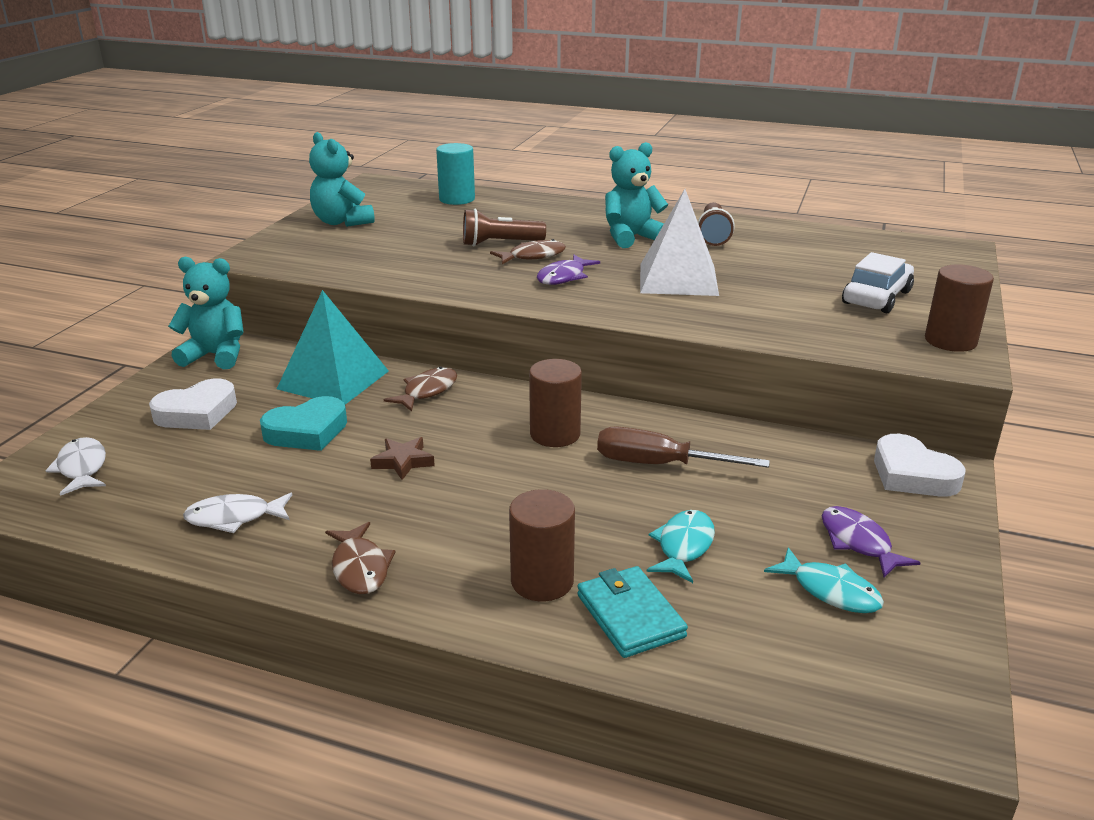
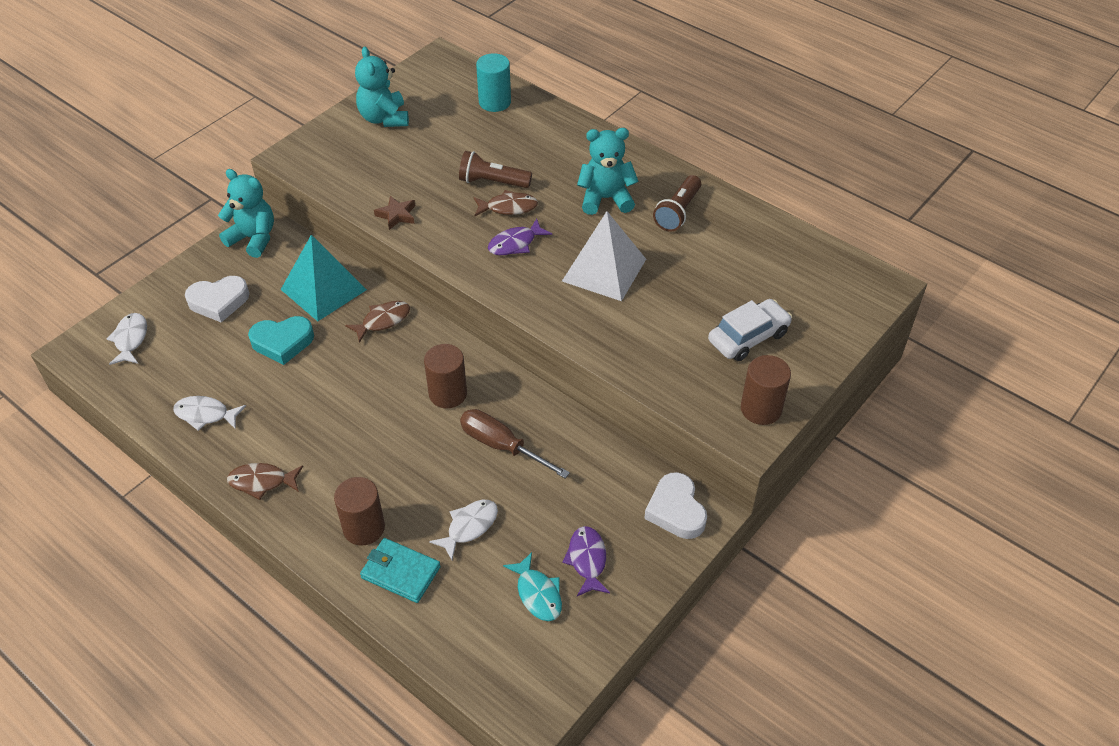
camera: 20 degrees right, 20 degrees up
brown fish [325,522,395,594] -> brown fish turned 90 degrees clockwise [227,463,303,500]
brown star [370,437,435,480] -> brown star moved to [374,196,415,230]
turquoise wallet [577,566,688,658] -> turquoise wallet turned 60 degrees counterclockwise [360,538,441,603]
turquoise fish [647,510,715,583] -> white fish [429,500,498,560]

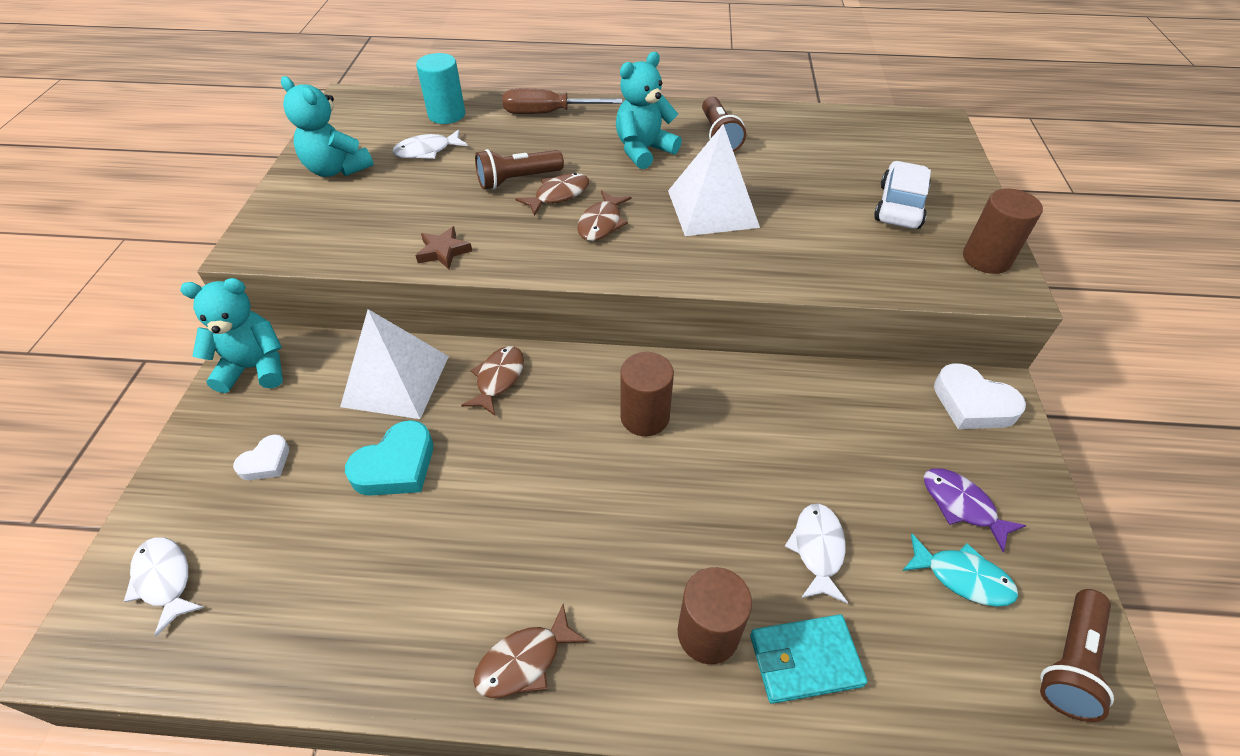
camera: 35 degrees left, 0 degrees up
white fish [173,396,246,431] -> white fish moved to [393,129,468,159]
white heart [185,276,249,323] -> white heart [233,435,289,480], size x0.60
turquoise pyramid [281,235,367,321] -> white pyramid [340,309,449,419]
brown screwdriver [460,409,570,479] -> brown screwdriver moved to [503,88,623,114]
purple fish [488,219,552,255] -> brown fish [577,190,631,241]
none -> brown flashlight [1040,589,1114,722]

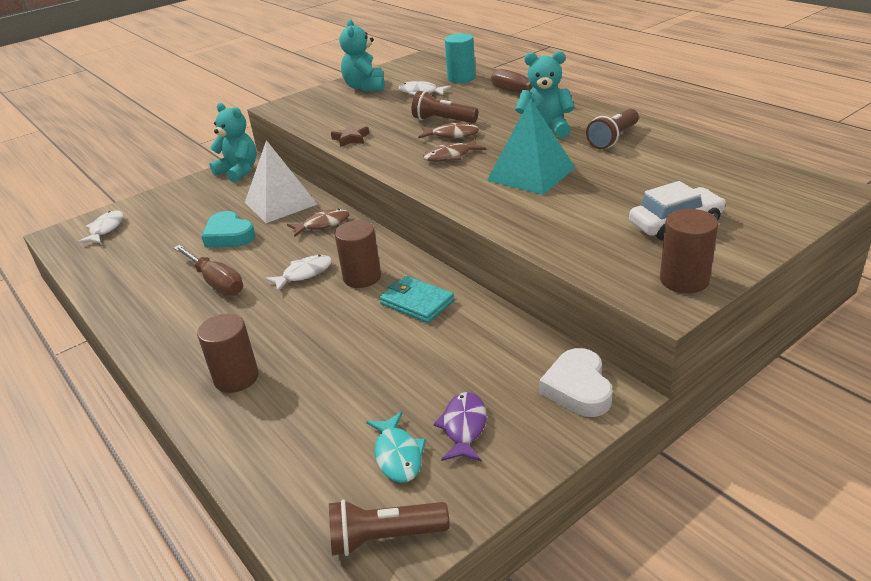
camera: 50 degrees right, 15 degrees down
white heart [233,435,289,480] -> none
turquoise heart [345,420,433,496] -> turquoise heart turned 45 degrees clockwise [202,211,255,248]
brown fish [473,604,588,698] -> none
white pyramid [668,124,760,236] -> turquoise pyramid [487,99,575,195]
turquoise wallet [750,614,868,704] -> turquoise wallet moved to [379,276,454,323]
white fish [785,503,848,603] -> white fish moved to [264,255,332,292]
none -> brown screwdriver [174,245,243,296]

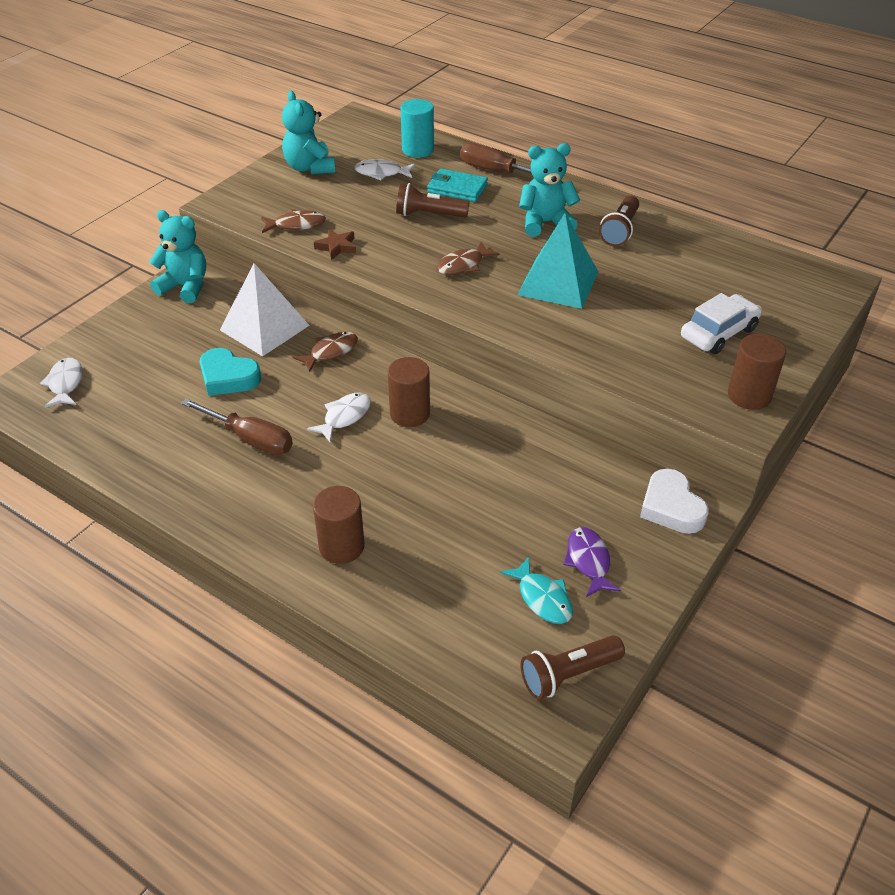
camera: 20 degrees left, 10 degrees up
turquoise wallet [379,276,454,323] -> turquoise wallet moved to [427,169,488,202]
brown fish [418,123,479,138] -> brown fish moved to [261,209,326,233]

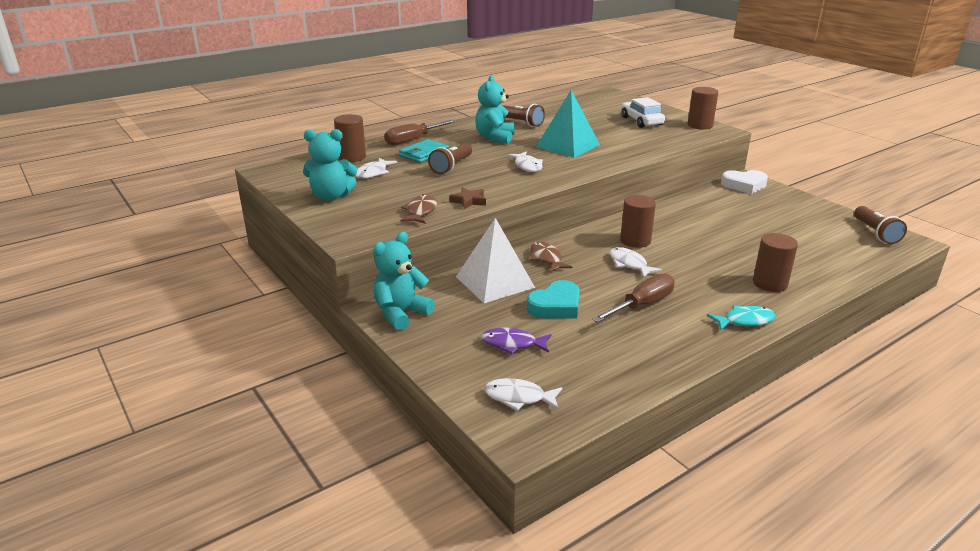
camera: 70 degrees left, 15 degrees down
turquoise cylinder [401,99,434,158] -> brown cylinder [334,114,366,162]
brown fish [436,242,499,275] -> white fish [507,152,543,172]
turquoise fish [500,557,573,624] -> turquoise fish moved to [707,305,776,330]
purple fish [563,527,621,597] -> purple fish moved to [481,327,552,354]

